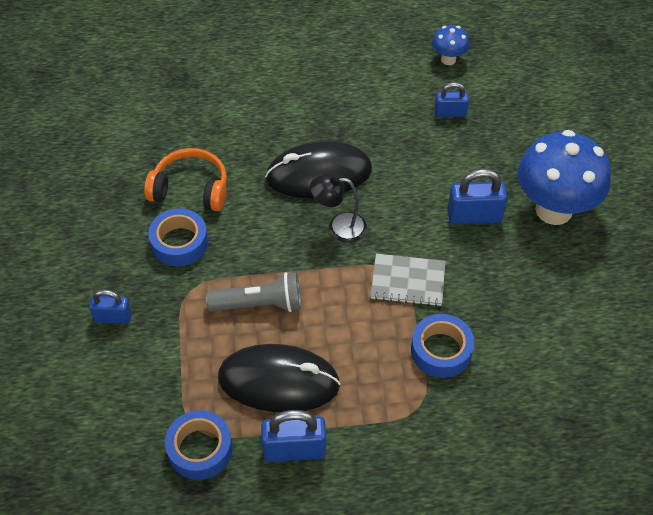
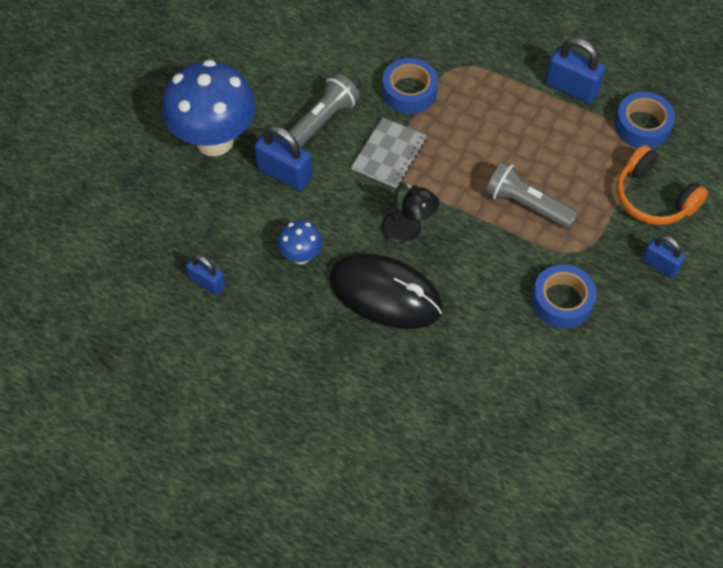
camera: 145 degrees left, 5 degrees up
orange headphones [144,148,227,211] -> orange headphones moved to [616,145,708,225]
black mouse [218,344,341,412] -> none
grey notebook [371,254,446,306] -> grey notebook turned 75 degrees clockwise [351,117,427,188]
blue mushroom [432,25,469,65] -> blue mushroom moved to [277,220,323,264]
none -> grey flashlight [288,73,360,148]

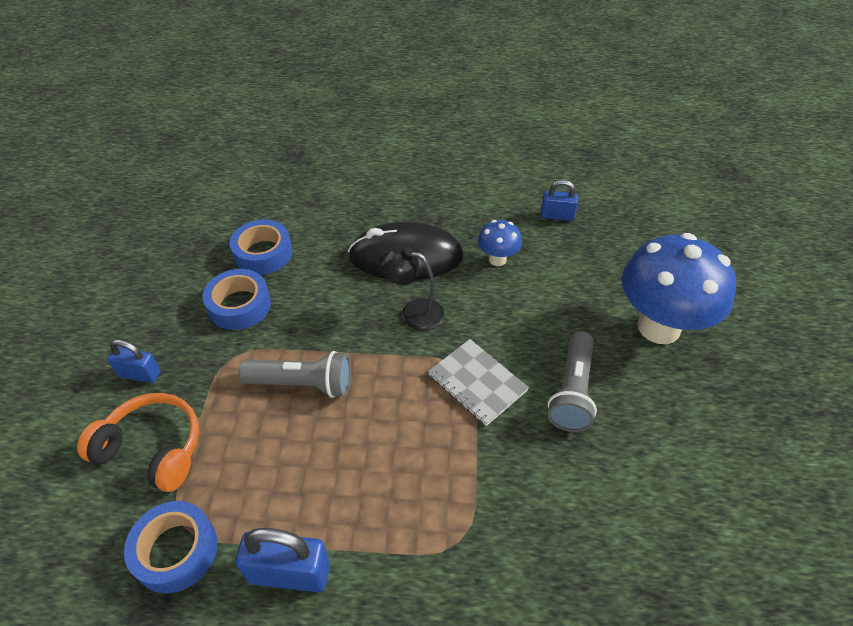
camera: 155 degrees right, 10 degrees down
blue padlock [254,125,312,191] -> none
grey notebook [351,117,427,188] -> grey notebook turned 45 degrees counterclockwise [428,339,529,426]
blue tape [382,58,438,114] -> blue tape moved to [230,220,292,275]

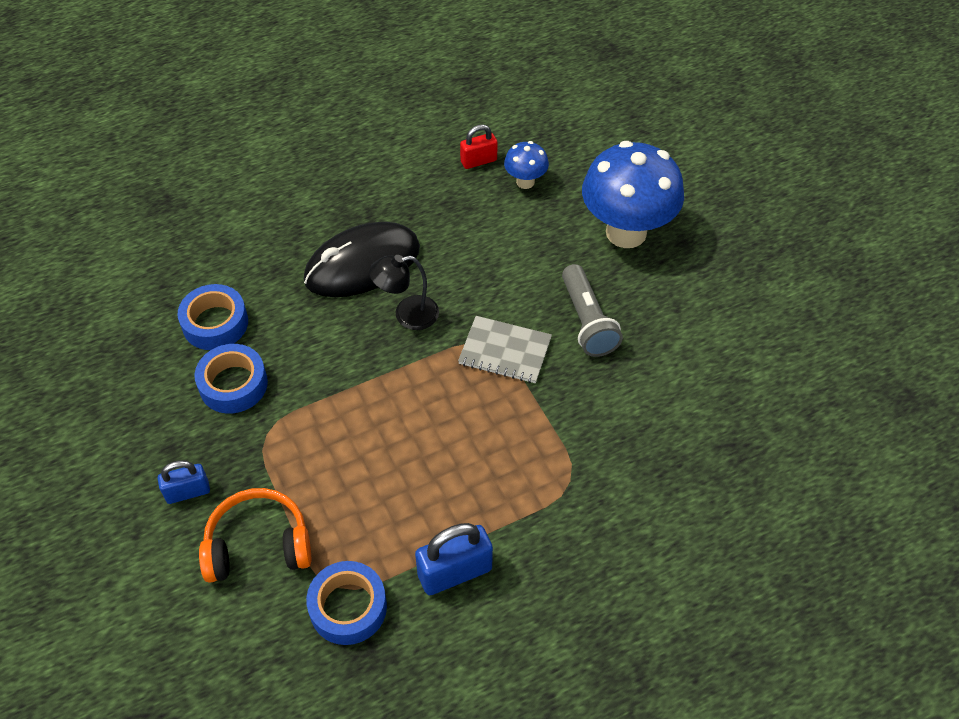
camera: 30 degrees left, 5 degrees up
grey flashlight [239,351,351,398] -> none
blue mushroom [478,220,522,266] -> blue mushroom moved to [504,141,549,189]
blue padlock [541,180,578,221] -> red padlock [460,124,498,169]

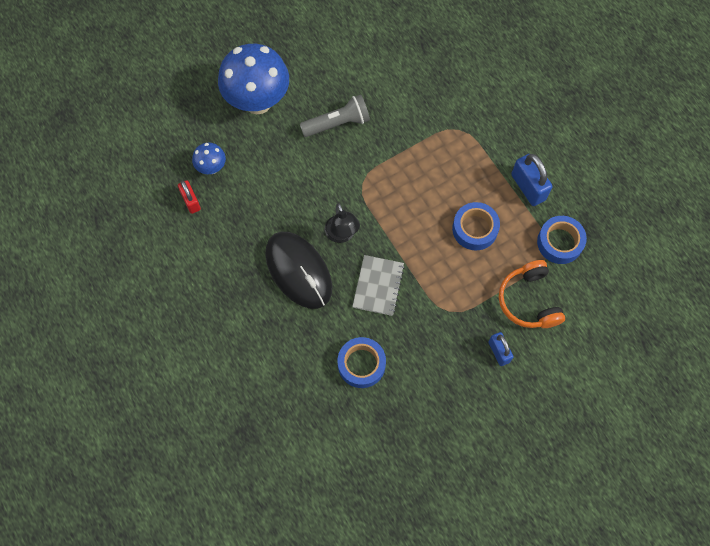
camera: 95 degrees left, 15 degrees up
blue tape [194,344,268,413] -> blue tape moved to [452,202,500,250]
grey notebook [458,316,552,383] -> grey notebook moved to [352,255,405,316]

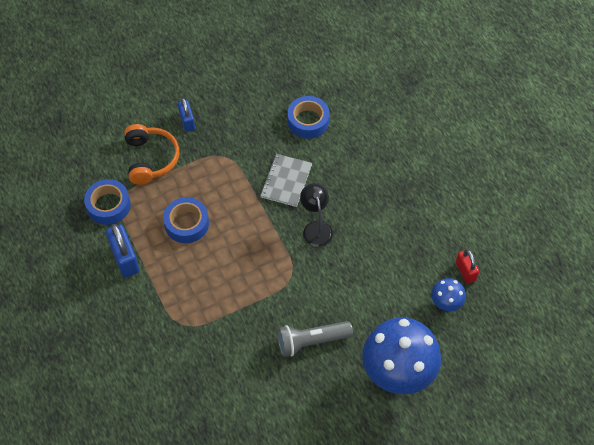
camera: 175 degrees left, 10 degrees down
black mouse [265,232,332,309] -> none

